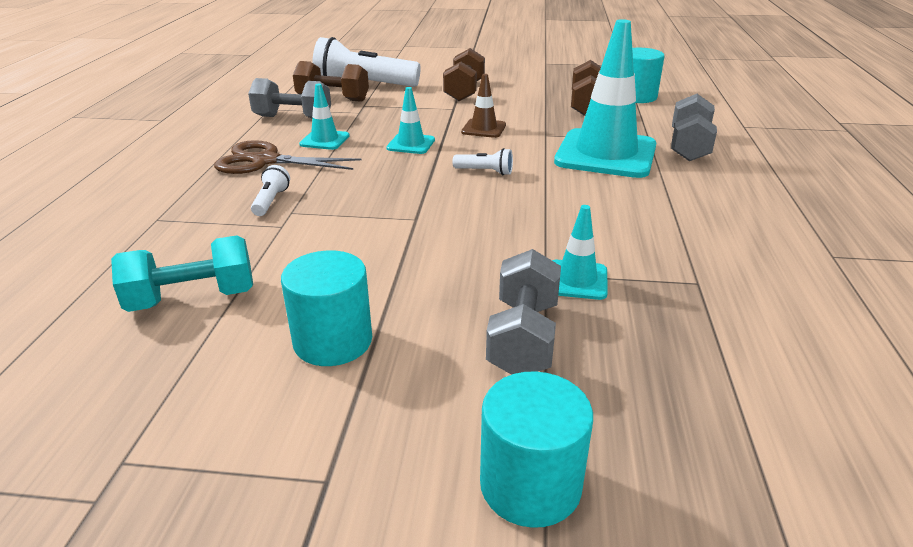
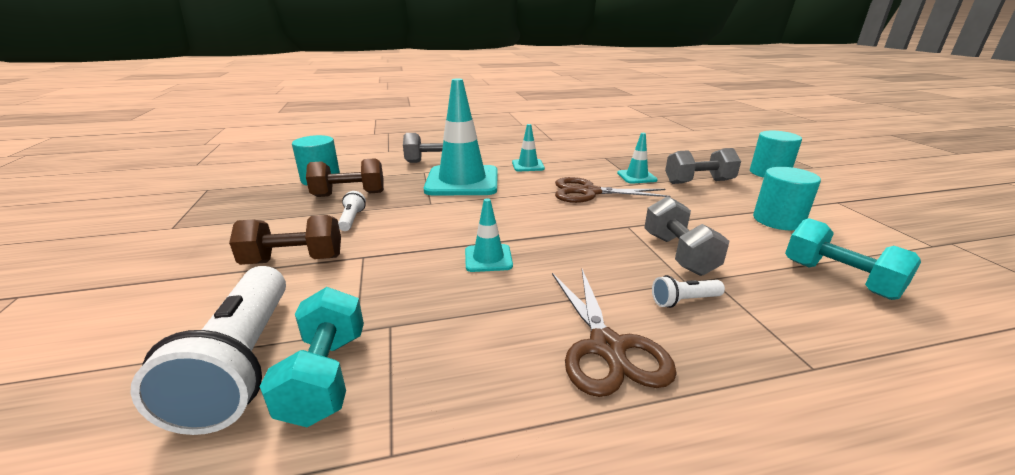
camera: 110 degrees left, 5 degrees down
grey dumbbell [248,78,331,119] -> grey dumbbell moved to [644,196,729,276]
brown dumbbell [293,61,369,102] -> turquoise dumbbell [260,287,364,427]
turquoise traffic cone [299,84,350,150] -> turquoise traffic cone moved to [512,124,545,171]
white flashlight [452,148,513,175] -> white flashlight moved to [338,191,366,231]
brown traffic cone [461,74,506,138] -> none
none -> brown scissors [555,177,670,203]

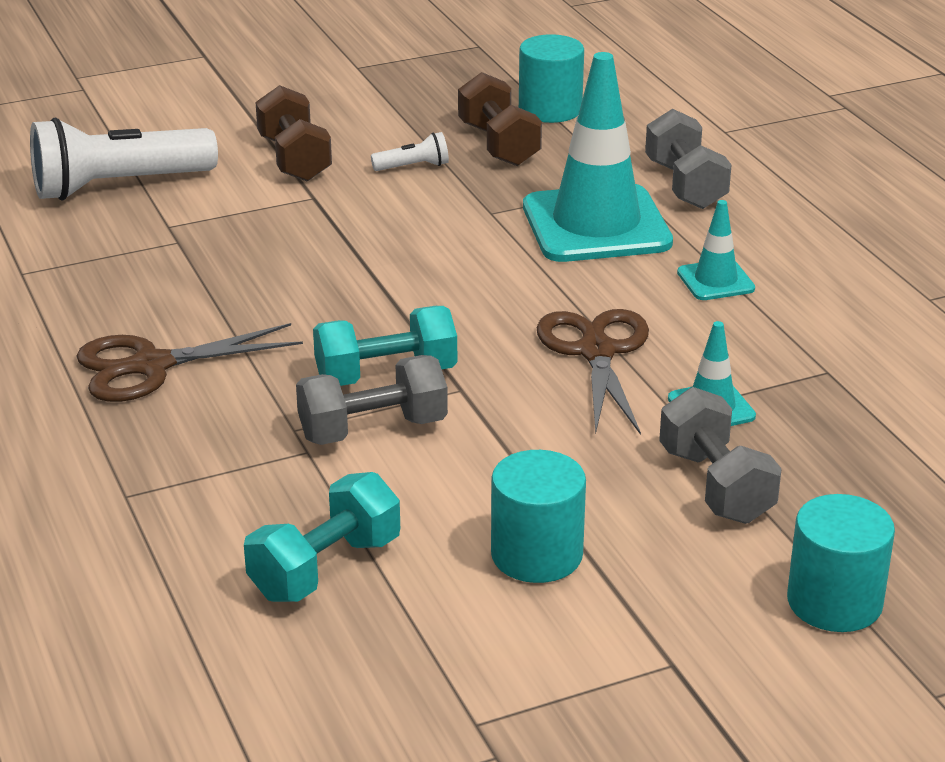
camera: 80 degrees right, 5 degrees up
turquoise dumbbell [260,287,364,427] -> turquoise dumbbell moved to [313,306,457,386]
turquoise traffic cone [465,198,513,272] -> none
white flashlight [652,275,725,308] -> none

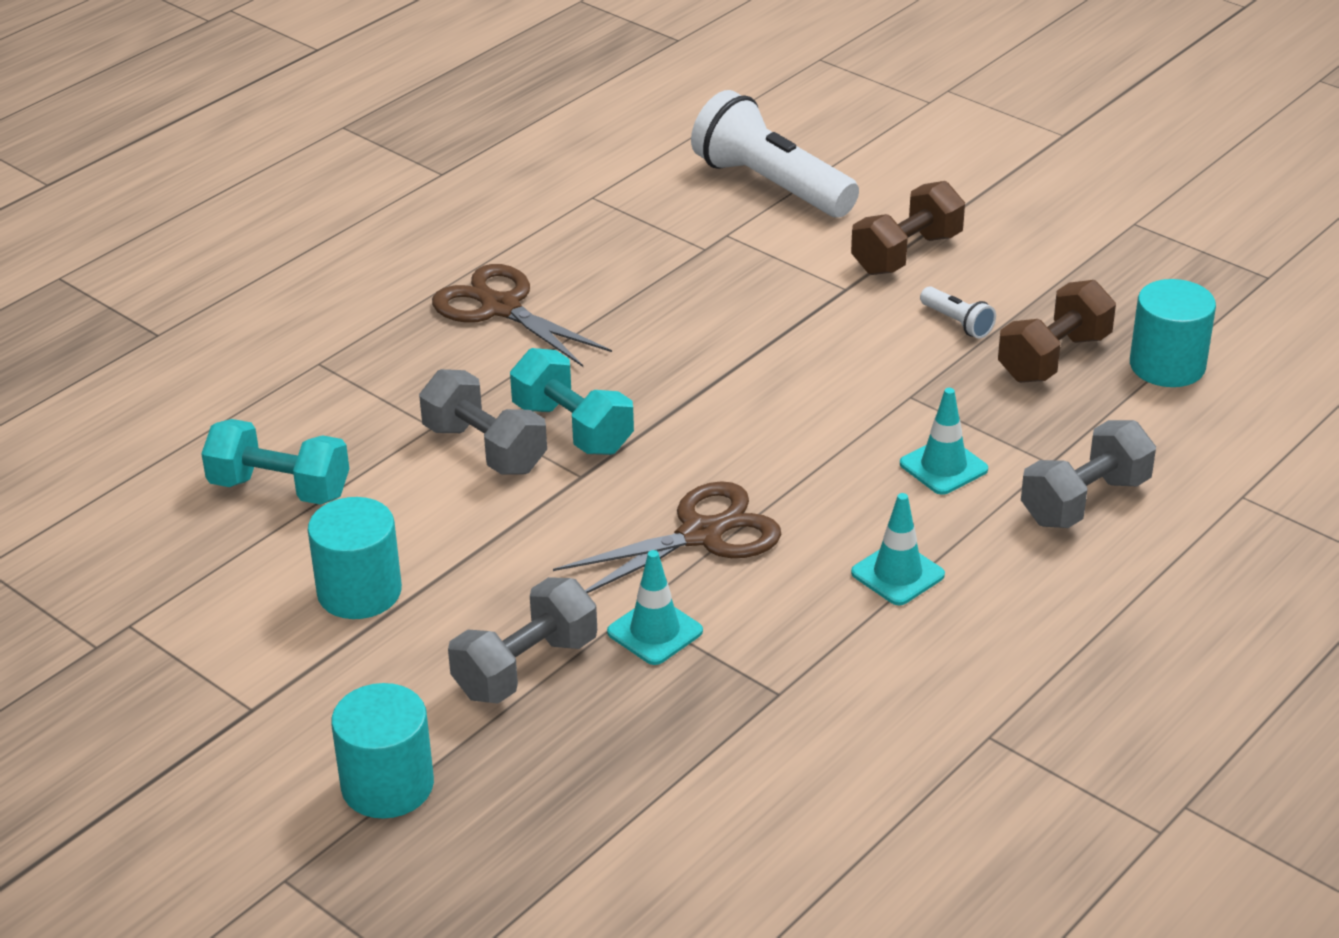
camera: 65 degrees right, 5 degrees up
turquoise traffic cone [523,52,673,262] -> turquoise traffic cone [900,388,988,495], size x0.47

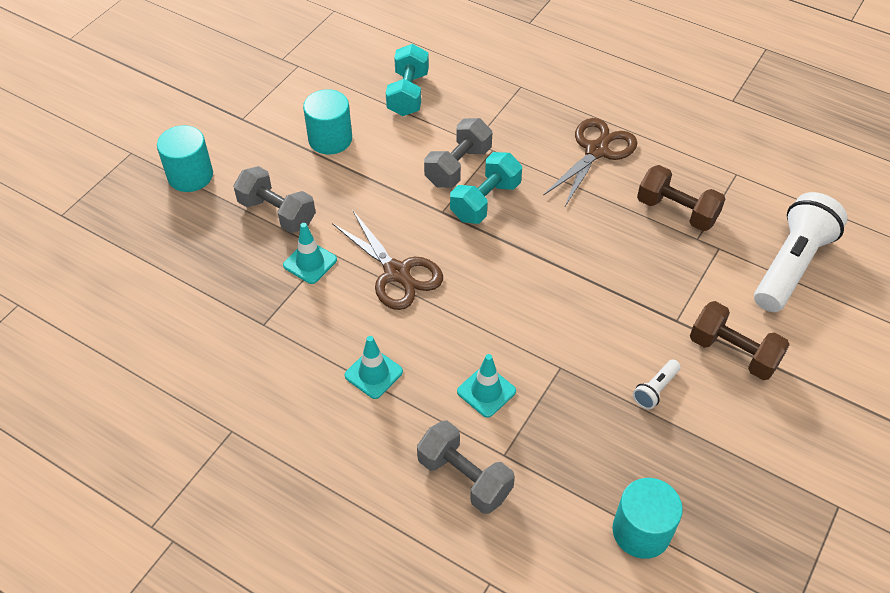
camera: 80 degrees right, 15 degrees up
brown dumbbell [998,280,1116,383] -> brown dumbbell moved to [637,165,725,231]

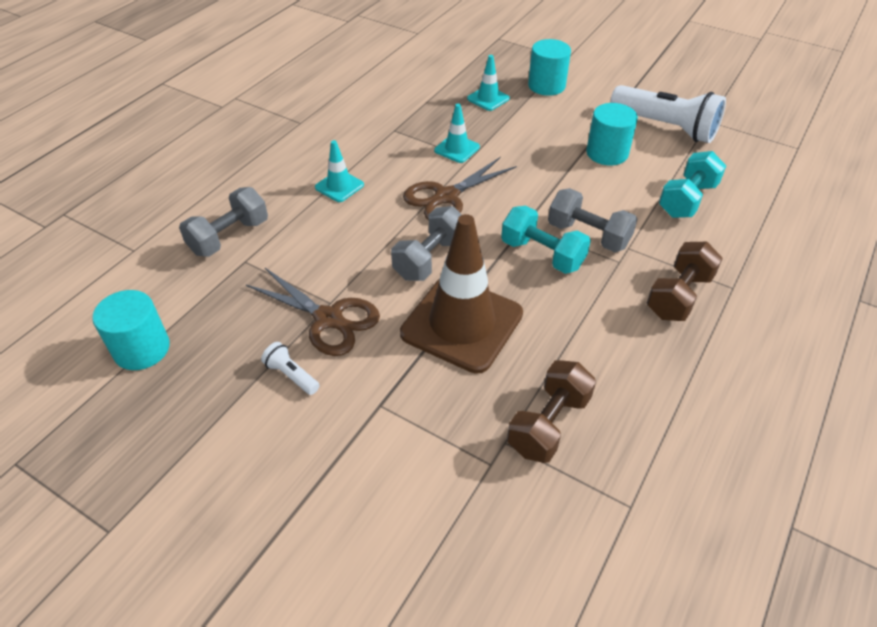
camera: 90 degrees right, 5 degrees down
grey dumbbell [233,166,316,233] -> grey dumbbell moved to [391,206,462,281]
turquoise dumbbell [386,44,429,116] -> turquoise dumbbell turned 60 degrees counterclockwise [659,151,726,218]
turquoise traffic cone [457,354,516,418] -> turquoise traffic cone moved to [467,55,510,111]
brown scissors [543,118,637,206] -> brown scissors moved to [246,268,380,356]
brown dumbbell [690,301,790,380] -> brown dumbbell moved to [647,242,723,321]
white flashlight [754,192,848,312] -> white flashlight moved to [610,85,726,143]
none -> brown traffic cone [400,214,523,374]

